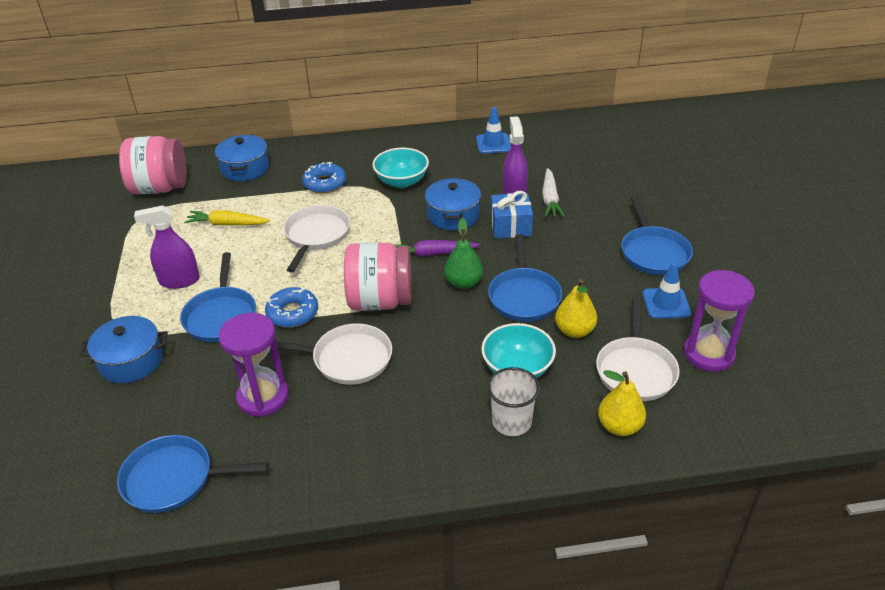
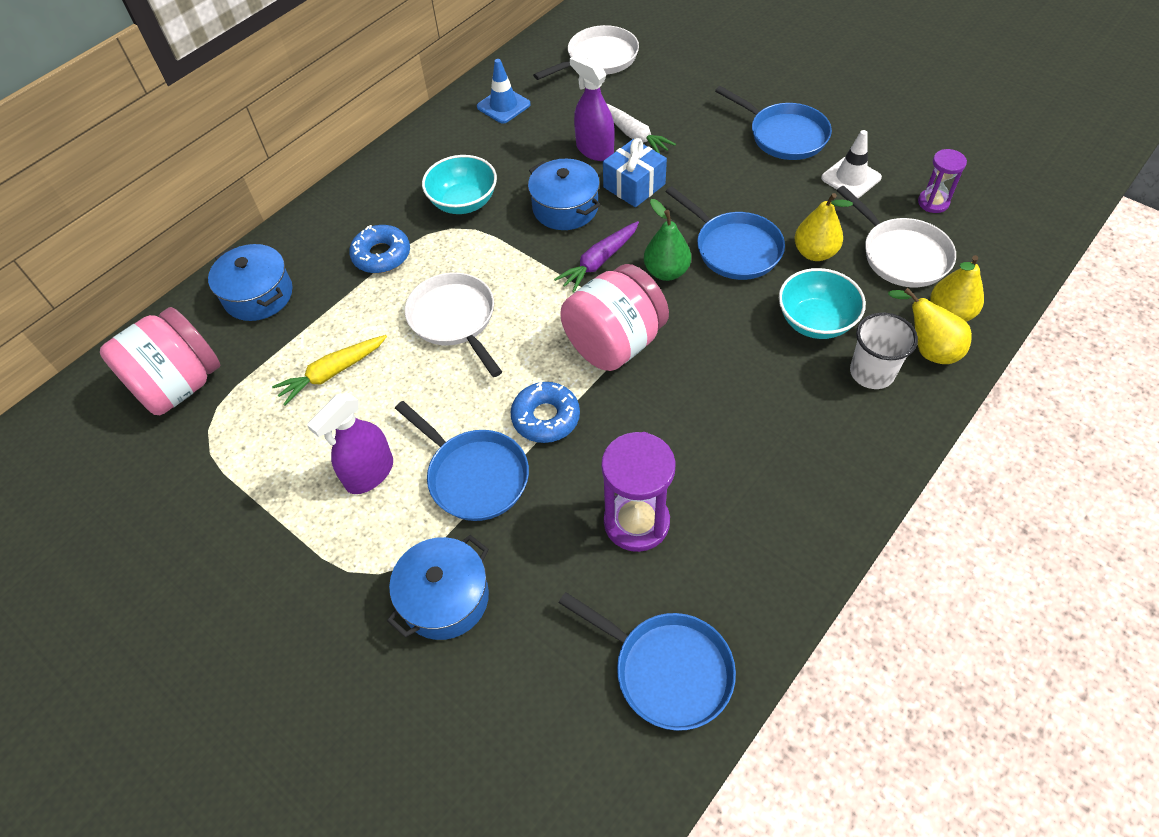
camera: 40 degrees left, 15 degrees up
blue pan [117,435,268,513] -> blue pan turned 105 degrees counterclockwise [559,592,736,731]
white pan [276,323,392,385] -> white pan moved to [533,25,639,80]
blue traffic cone [642,262,691,319] -> white traffic cone [821,130,882,198]
purple hourglass [684,270,755,372] -> purple hourglass [918,149,967,213], size x0.58
none -> yellow pear [888,288,972,364]

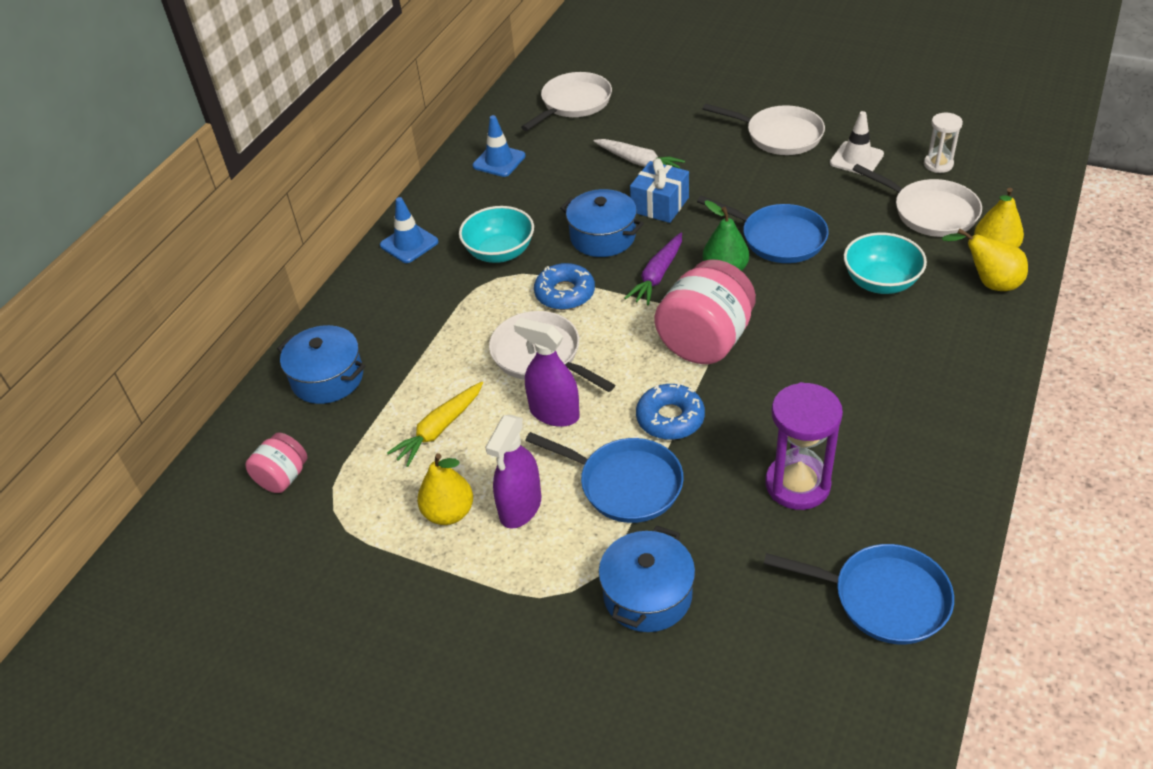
camera: 15 degrees left, 10 degrees down
pink jar [100,307,221,415] -> pink jar [245,432,307,493], size x0.54
blue donut [349,225,410,273] -> blue donut moved to [534,263,595,310]
purple spray bottle [570,54,614,161] -> purple spray bottle moved to [514,318,580,427]
blue pan [715,86,832,160] -> white pan [703,103,825,155]
yellow pear [794,193,853,261] -> yellow pear moved to [417,453,473,525]
white cup [850,313,918,389] -> none
purple hourglass [918,149,967,213] -> white hourglass [924,113,963,173]
none -> blue traffic cone [380,197,438,263]

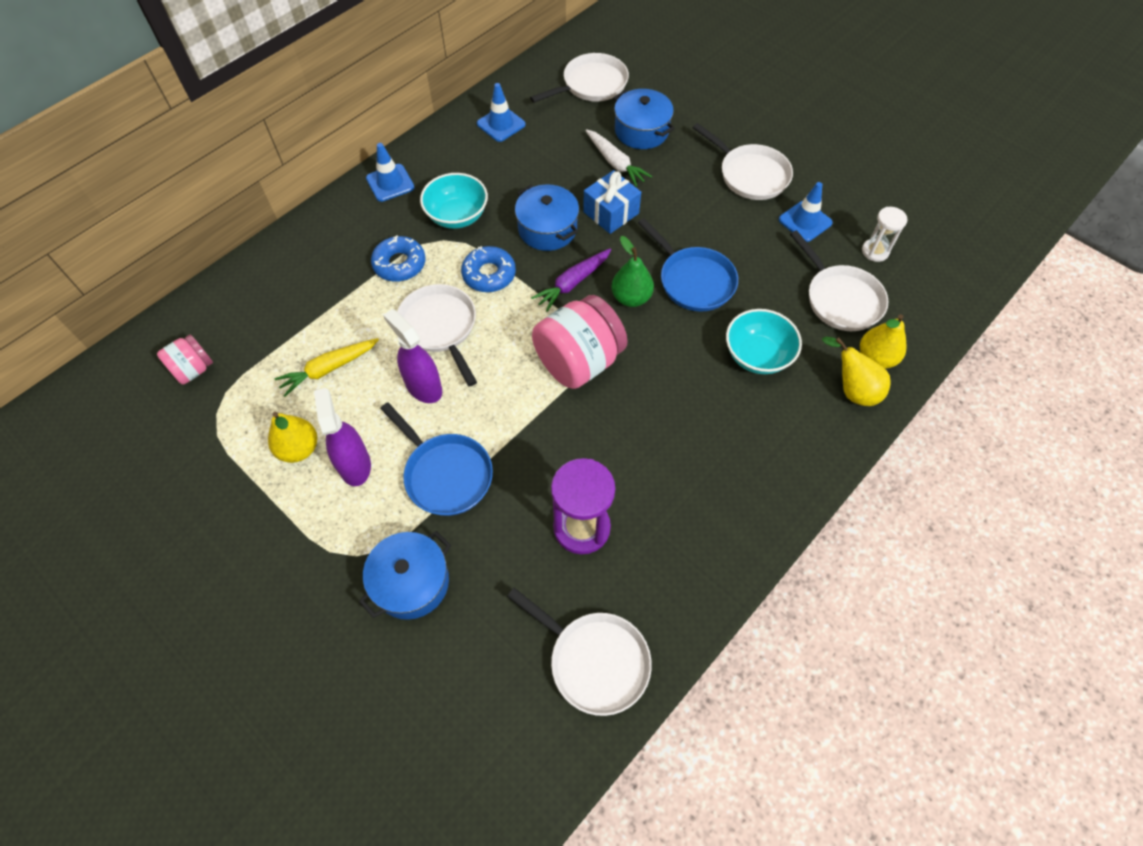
camera: 15 degrees right, 15 degrees up
blue pot [277,325,365,404] -> blue pot moved to [613,89,675,149]
purple spray bottle [485,415,541,529] -> purple spray bottle turned 120 degrees clockwise [314,388,371,486]
blue donut [636,383,705,440] -> blue donut moved to [371,235,426,282]
blue pan [764,544,954,644] -> white pan [507,588,652,716]
white traffic cone [830,111,884,175] -> blue traffic cone [779,182,833,242]

